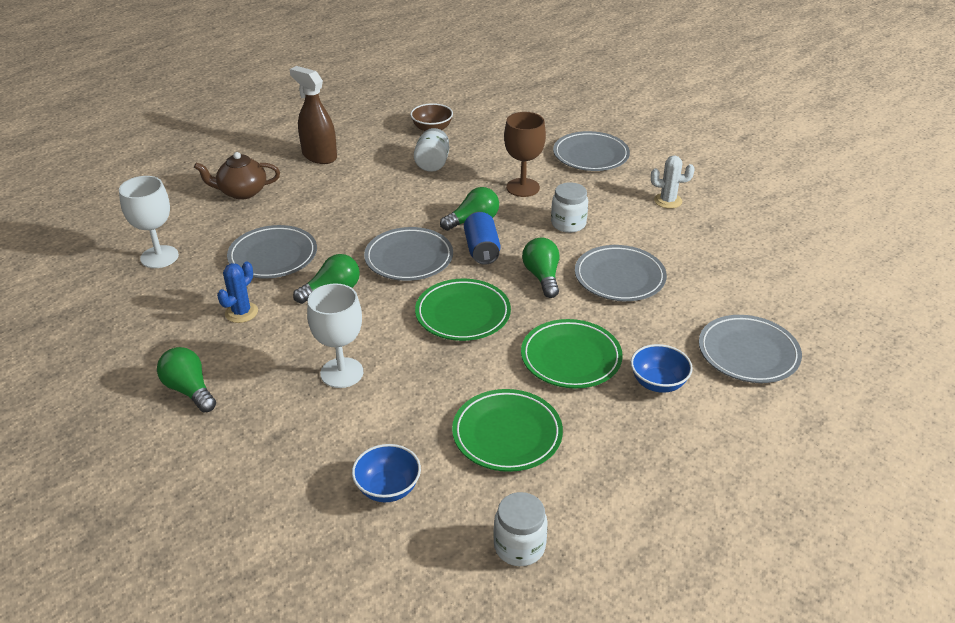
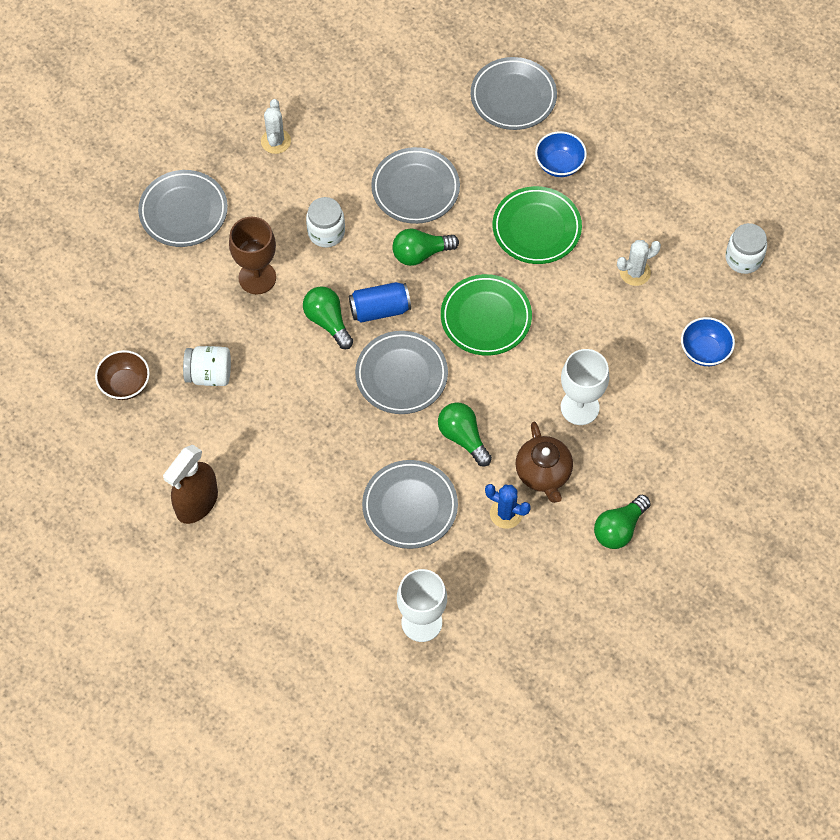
camera: 95 degrees left, 25 degrees up
brown teapot [194,152,280,200] -> brown teapot moved to [515,422,573,503]
green plate [452,389,563,472] -> white cactus [617,240,661,286]

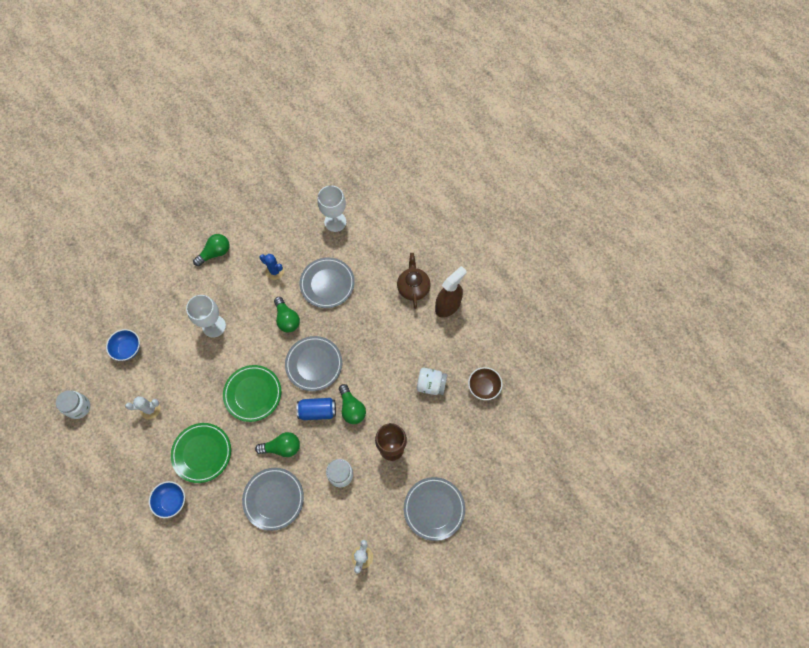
camera: 170 degrees left, 5 degrees up
grey plate [471,57,557,130] -> none
brown teapot [515,422,573,503] -> brown teapot moved to [397,253,431,309]

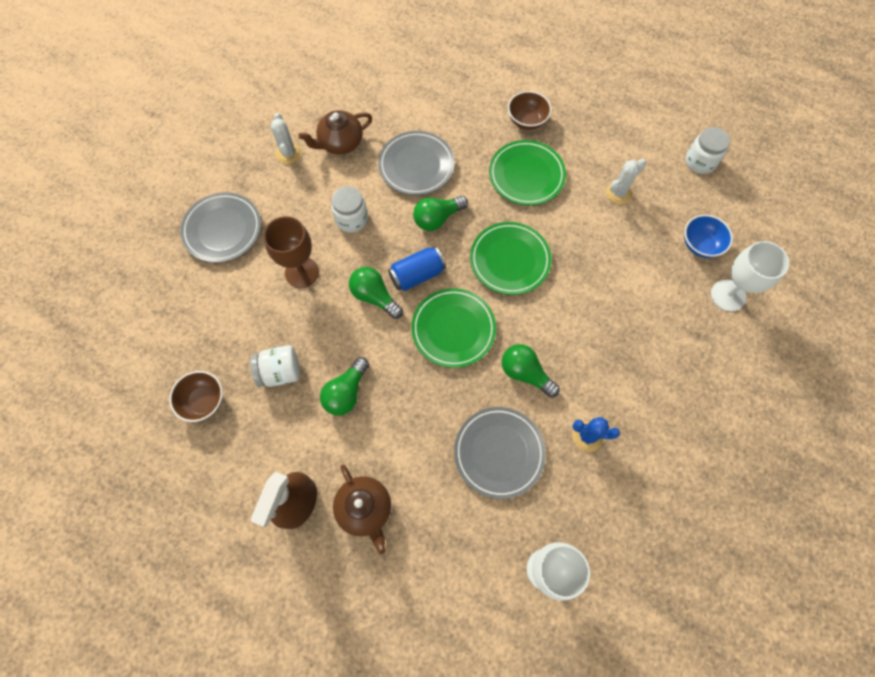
camera: 155 degrees right, 0 degrees up
blue bowl [149,481,185,518] -> brown bowl [508,91,552,130]
white goblet [186,295,226,338] -> white goblet moved to [711,241,789,312]
green light bulb [193,234,230,266] -> green light bulb moved to [320,357,369,415]
grey plate [285,336,342,391] -> green plate [411,288,496,368]
none -> brown teapot [298,110,372,155]

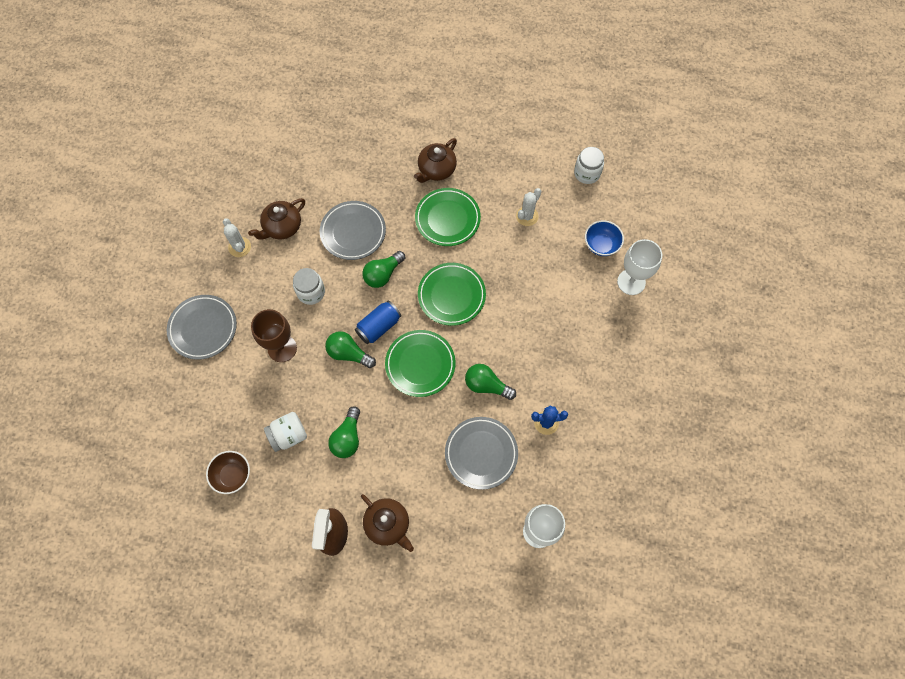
camera: 15 degrees left, 0 degrees up
brown bowl [508,91,552,130] -> brown teapot [414,138,457,183]

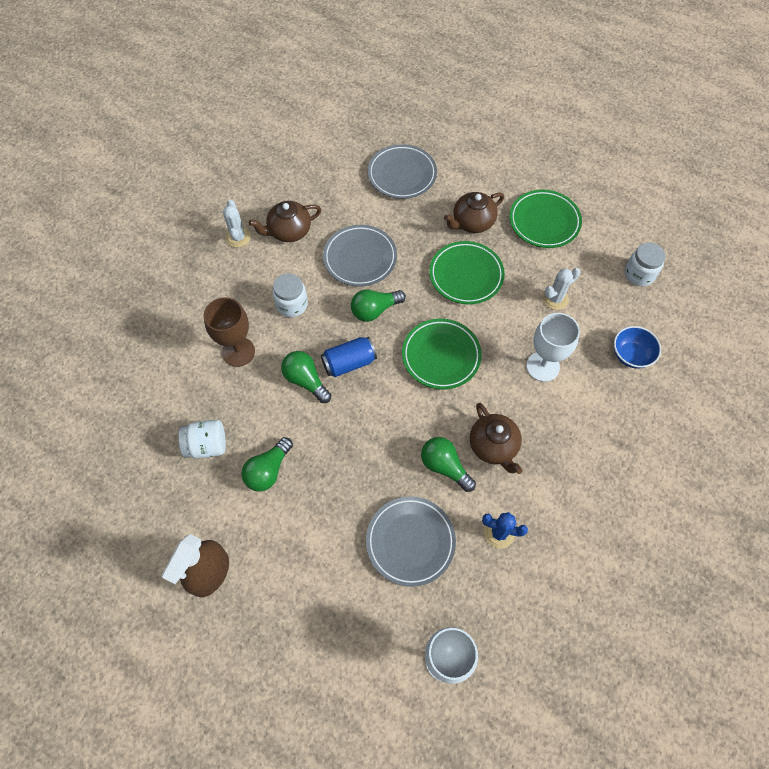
camera: 20 degrees right, 5 degrees down
grey plate [167,295,237,360] -> grey plate moved to [368,144,437,199]
brown bowl [206,451,250,494] -> none
brown teapot [361,494,414,552] -> brown teapot moved to [470,403,523,474]
green plate [385,330,456,397] -> green plate moved to [509,190,582,248]
white goblet [617,239,662,295] -> white goblet moved to [526,313,580,382]

